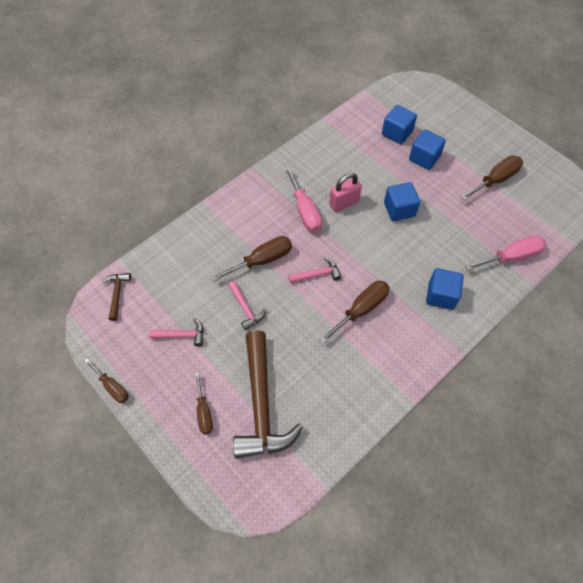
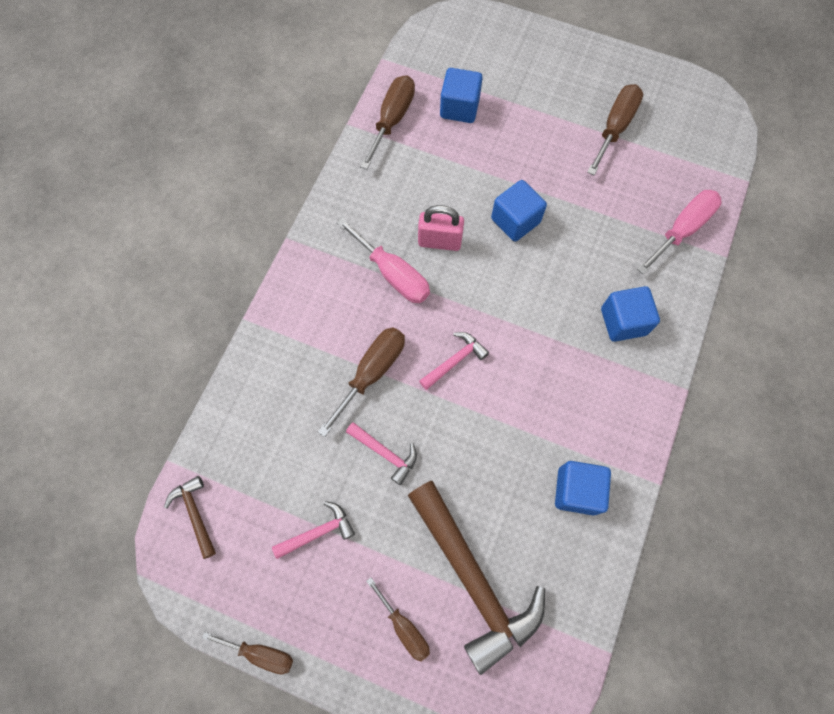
camera: 25 degrees left, 10 degrees up
brown screwdriver [319,281,390,344] -> brown screwdriver moved to [360,75,415,169]
pink padlock [329,173,362,212] -> pink padlock turned 60 degrees clockwise [418,205,464,251]
blue cube [409,129,446,170] -> blue cube moved to [555,461,611,515]

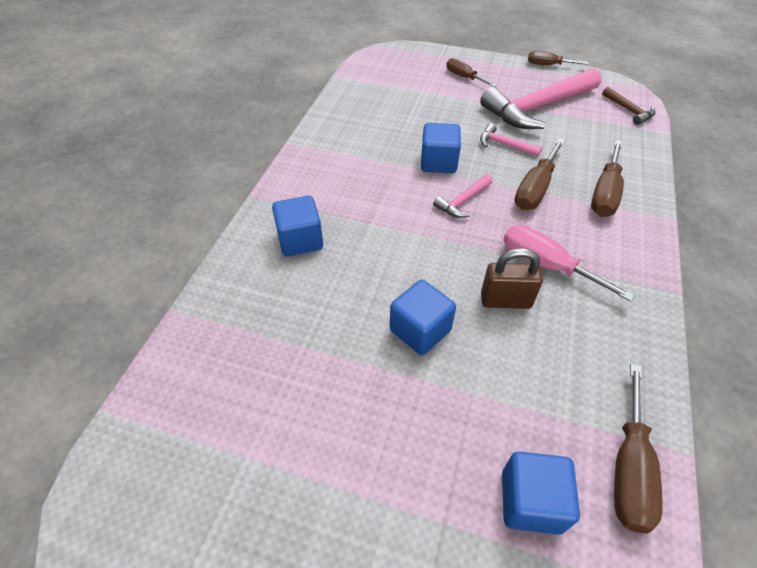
camera: 175 degrees right, 20 degrees down
pink hammer [272,501,355,559] -> pink hammer [480,68,601,129], size x2.21
brown hammer [408,481,545,675] -> none
pink padlock [418,205,464,251] -> brown padlock [481,248,543,309]
blue cube [555,461,611,515] -> blue cube moved to [421,123,461,173]
brown screwdriver [587,84,643,175] -> brown screwdriver moved to [591,140,624,217]
pink screwdriver [637,190,722,275] -> none

